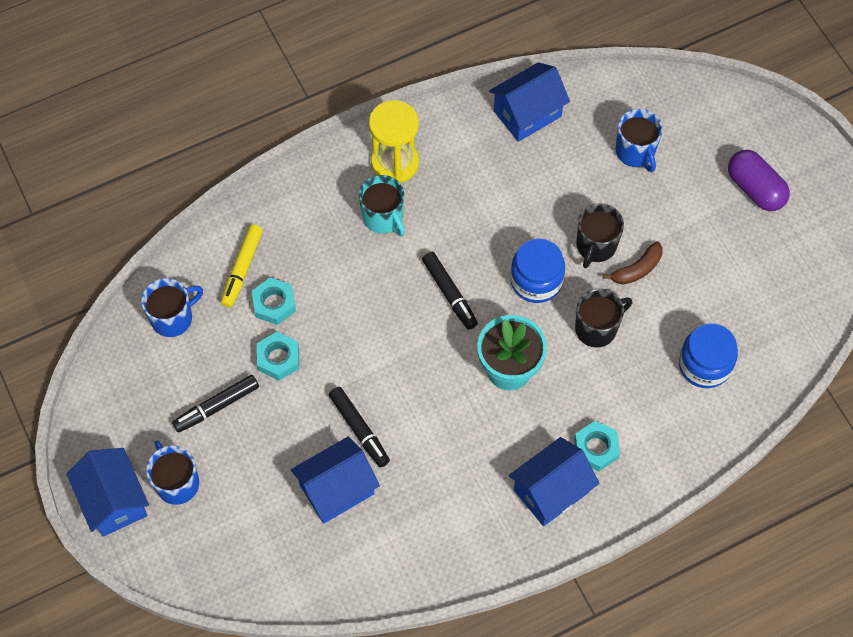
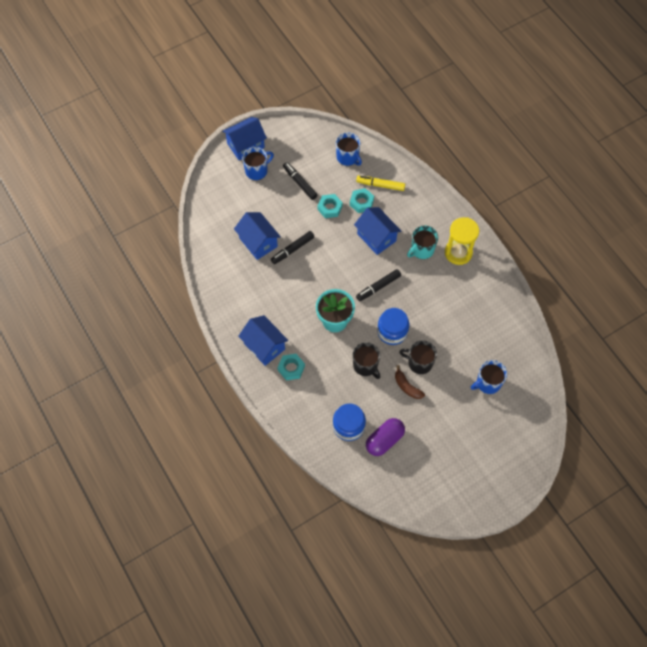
camera: 85 degrees right, 0 degrees up
blue house [489,62,570,142] -> blue house moved to [354,207,401,255]
purple capsule [728,150,790,211] -> purple capsule moved to [366,418,405,456]

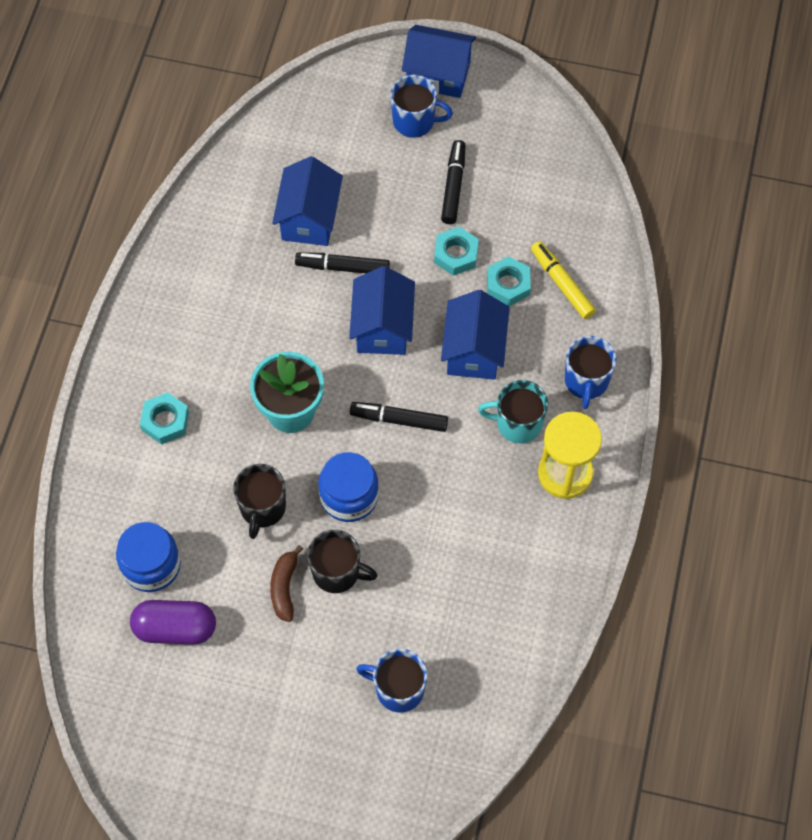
camera: 45 degrees right, 0 degrees up
blue house [238,315,288,366] -> blue house moved to [349,266,415,355]
blue mug [336,132,362,166] -> blue mug moved to [565,336,617,409]
black mug [399,340,437,374] -> black mug turned 135 degrees clockwise [307,530,378,593]

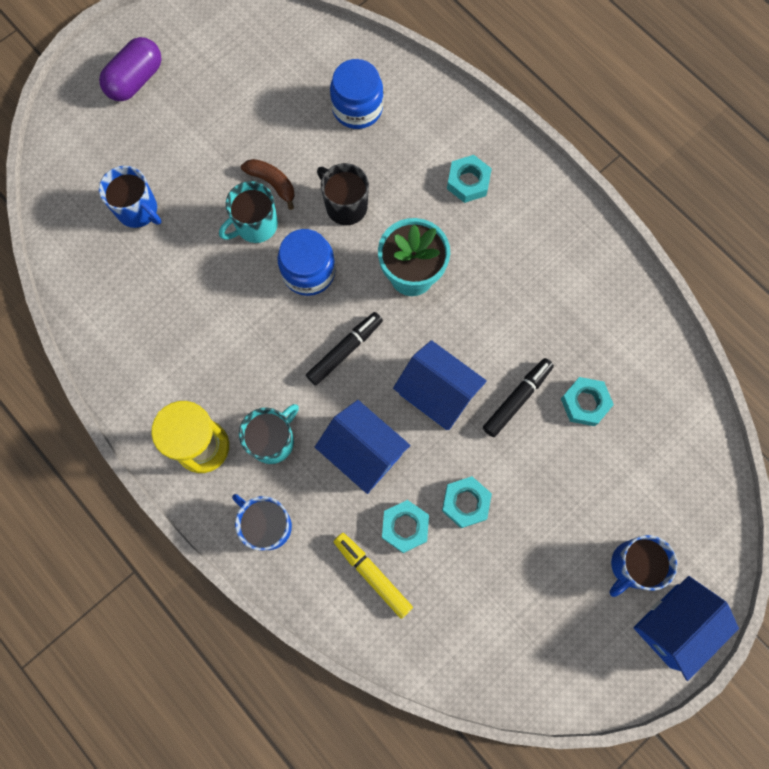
camera: 125 degrees right, 10 degrees up
purple capsule [130,600,216,645] -> purple capsule moved to [99,37,162,101]
blue house [272,156,343,246] -> turquoise nut [561,377,614,426]
black mug [307,530,378,593] -> turquoise mug [219,181,278,243]
blue mug [356,649,427,713] -> blue mug turned 75 degrees clockwise [99,166,162,228]
black marker [441,140,465,224] -> none
yellow marker [531,241,596,319] -> yellow marker turned 135 degrees counterclockwise [334,533,413,619]

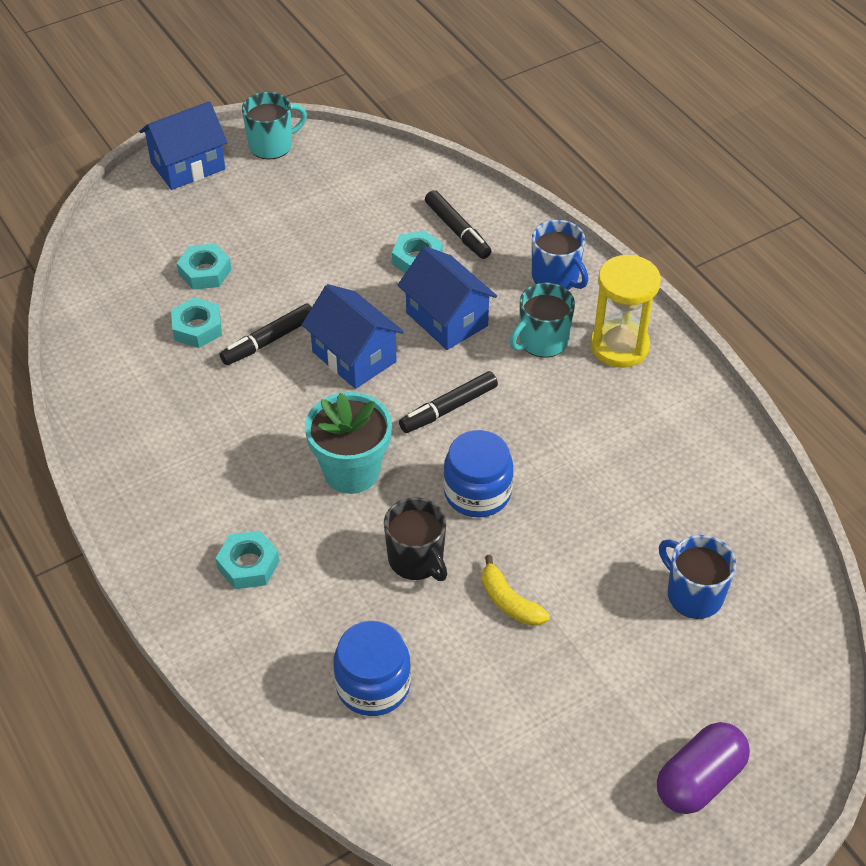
camera: 170 degrees left, 25 degrees down
turquoise mug [219,181,278,243] -> turquoise mug moved to [242,92,307,159]
brown banana [241,159,295,210] -> yellow banana [482,555,550,626]
yellow marker [334,533,413,619] -> black marker [425,190,491,259]
turquoise nut [442,476,492,528] -> turquoise nut moved to [177,243,232,290]
blue mug [610,535,677,597] -> none

